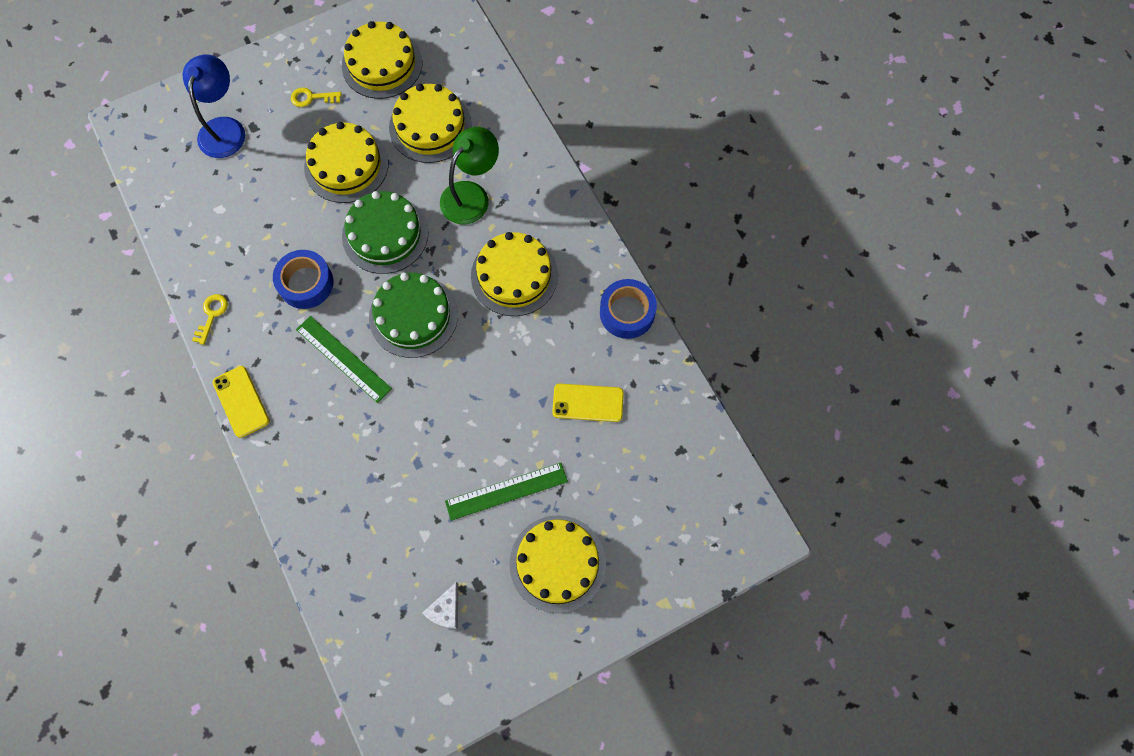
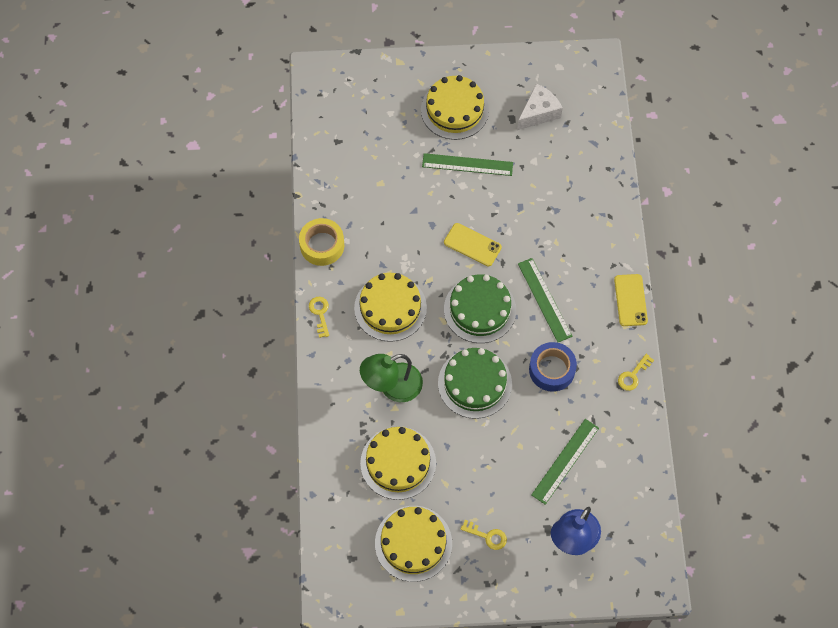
camera: 155 degrees left, 5 degrees down
yellow cake [304,122,388,203] -> none
white cheese [423,582,458,629] -> white cheese [517,83,563,130], size x1.50
yellow phone [552,384,624,422] -> yellow phone moved to [444,223,502,266]
blue tape [600,279,657,339] -> yellow tape [299,218,344,266]
none -> yellow key [309,297,329,338]
none -> green ruler [531,419,599,505]

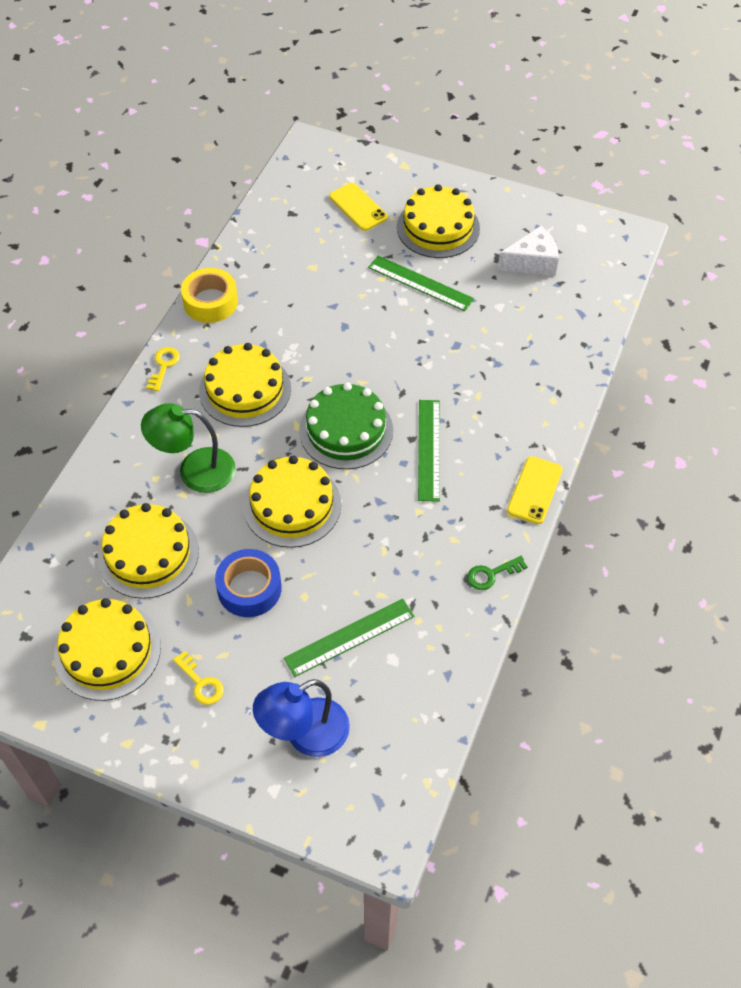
camera: 25 degrees right, 10 degrees down
green cake [438,348,512,419] -> yellow cake [243,456,341,548]
yellow phone [444,223,502,266] -> yellow phone moved to [329,183,388,231]
blue tape [529,342,577,392] -> blue tape moved to [215,549,282,617]
yellow key [618,354,654,391] -> green key [467,556,528,590]

